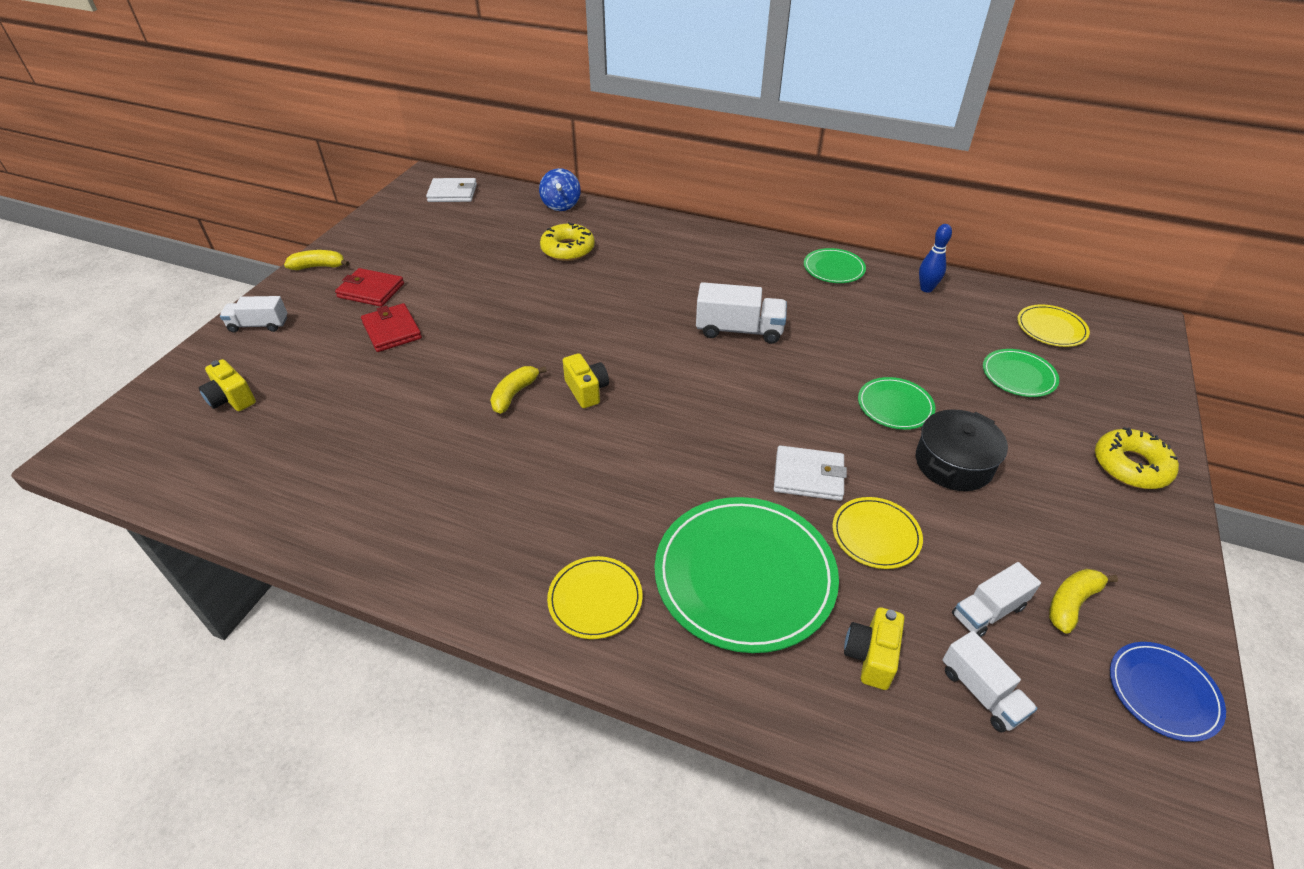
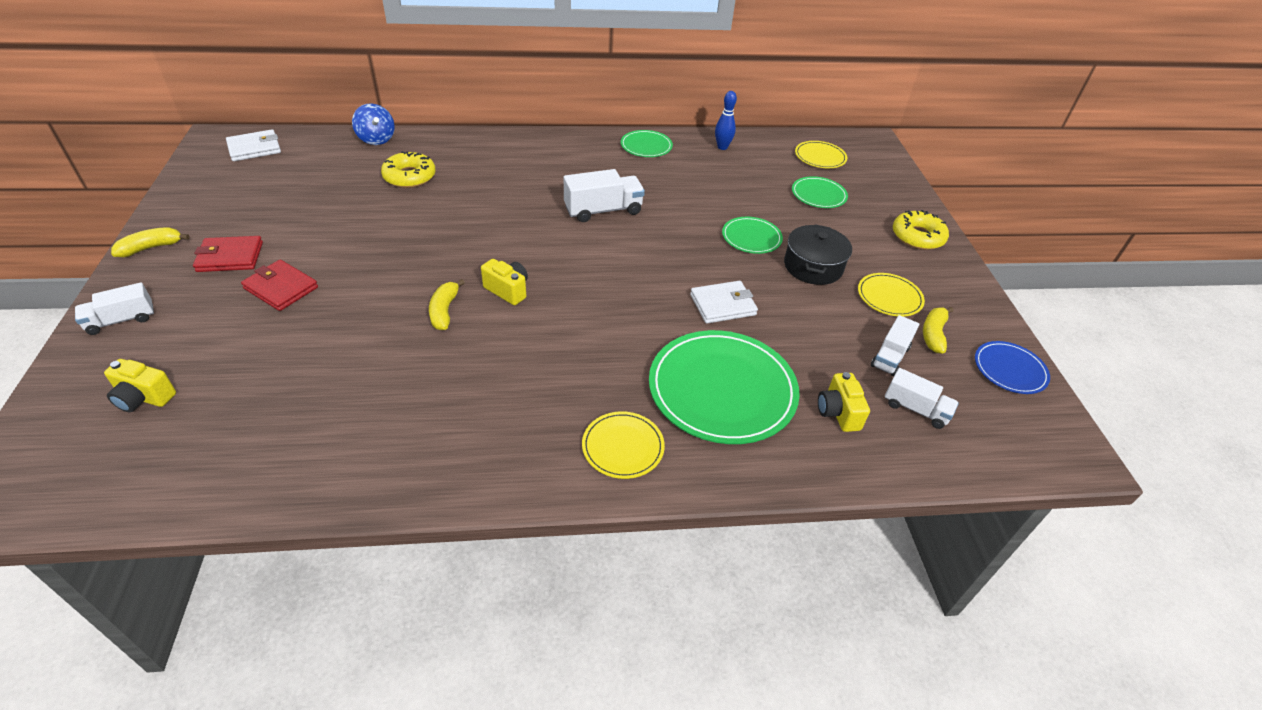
camera: 30 degrees left, 0 degrees up
yellow plate [832,497,923,569] -> yellow plate moved to [858,273,925,317]

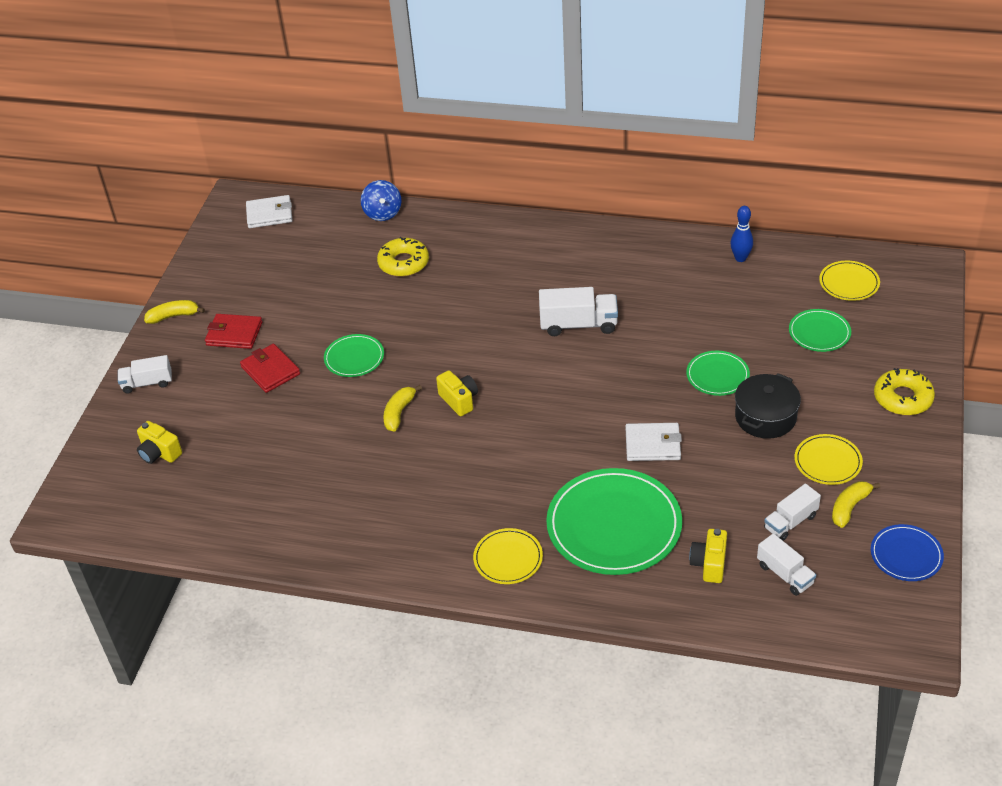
camera: 25 degrees right, 0 degrees up
green plate [621,130,673,157] -> green plate moved to [324,334,384,377]

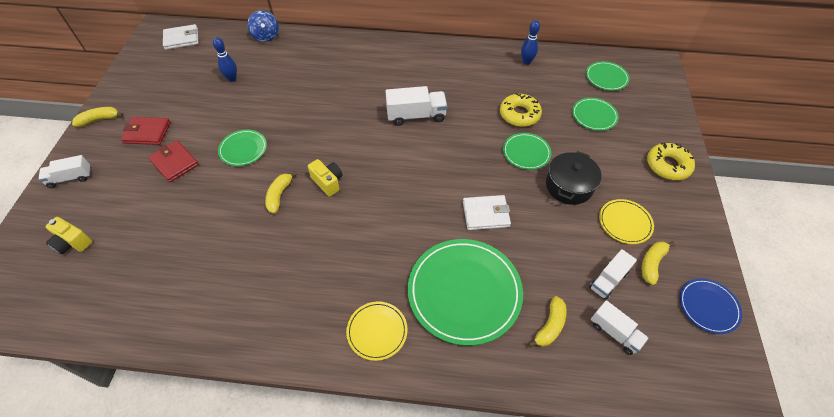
camera: 10 degrees left, 10 degrees up
yellow donut [377,237,429,277] -> yellow donut moved to [500,93,542,127]
yellow camera [689,529,727,583] -> yellow banana [528,296,567,347]
yellow plate [819,261,880,301] -> green plate [586,61,630,91]
none -> blue bowling pin [213,37,237,82]

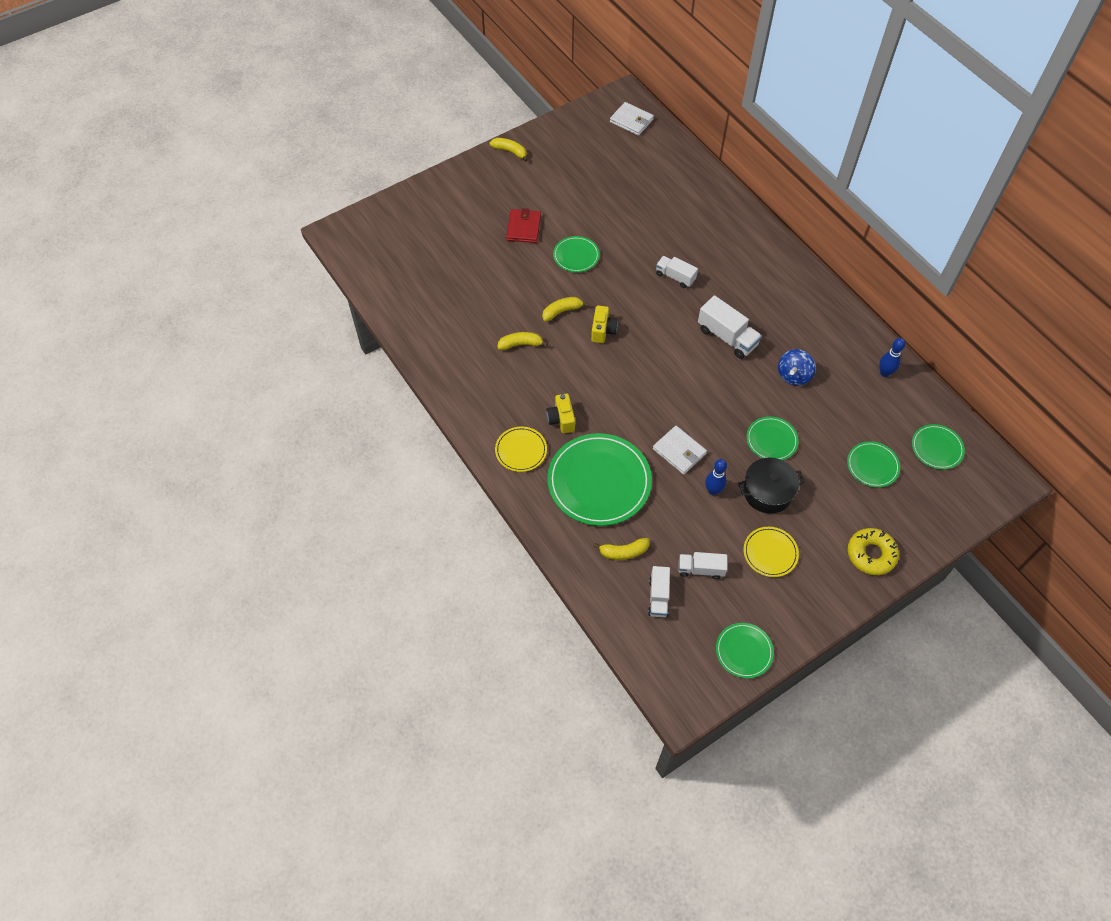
camera: 50 degrees right, 5 degrees up
white truck [39,155,91,188] -> white truck moved to [656,256,698,288]
yellow camera [46,217,92,254] -> yellow camera moved to [546,394,575,433]
red wallet [121,117,171,145] -> none
blue bowling pin [213,37,237,82] -> blue bowling pin moved to [705,459,727,495]
blue spinning top [247,10,279,42] -> blue spinning top moved to [778,349,816,386]
yellow donut [500,93,542,127] -> none
yellow banana [642,241,675,285] -> yellow banana moved to [497,332,548,350]
blue plate [679,278,742,334] -> green plate [716,623,774,678]

